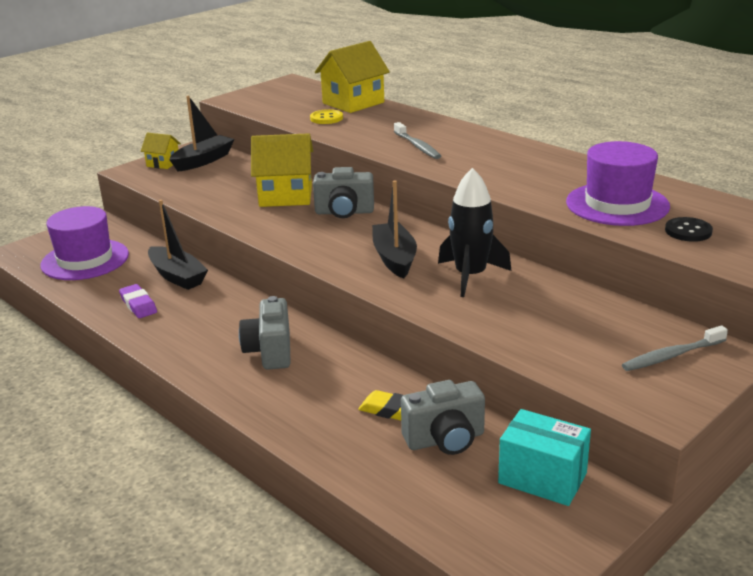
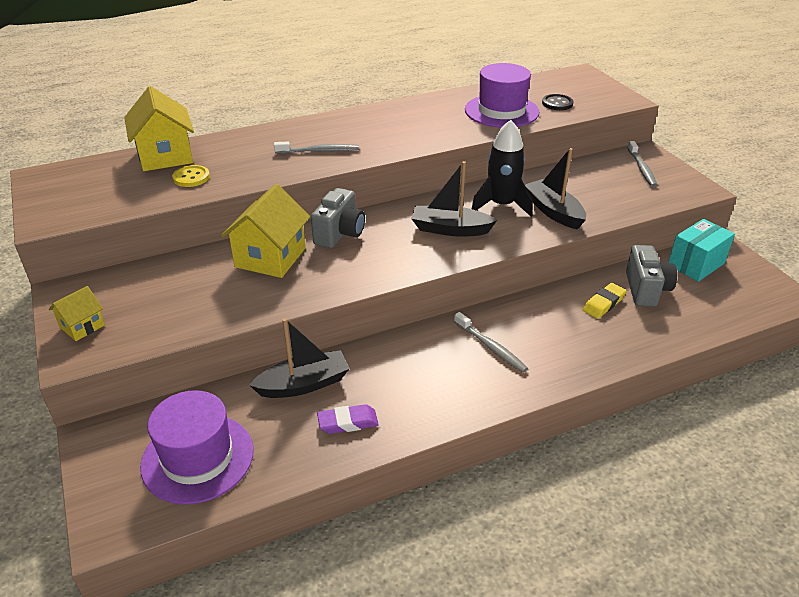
camera: 70 degrees left, 10 degrees up
black boat [169,96,234,172] -> black boat moved to [525,148,586,230]
grey camera [239,296,291,370] -> grey toothbrush [454,312,528,373]

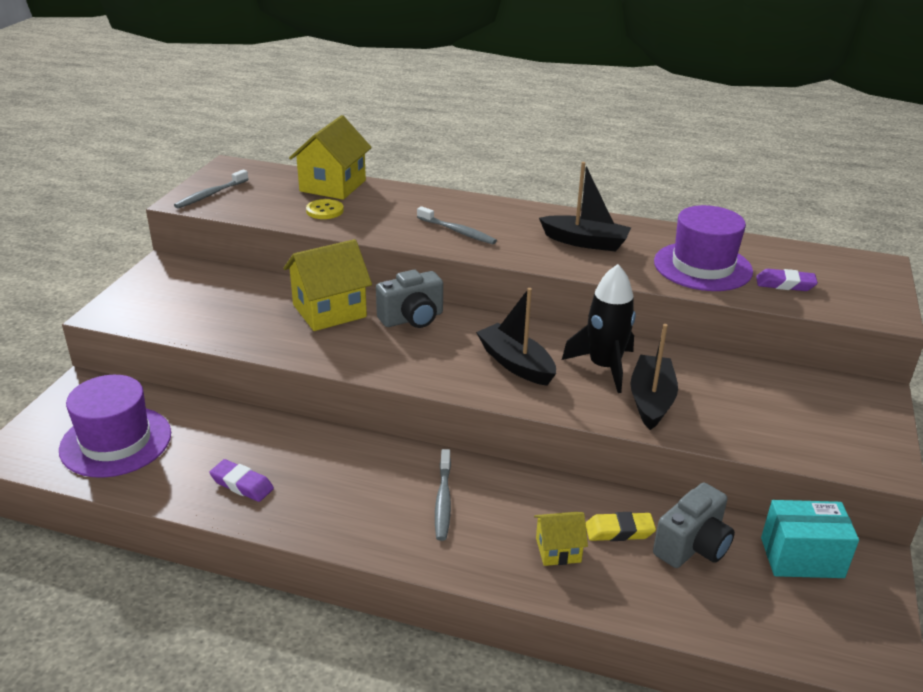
camera: 40 degrees right, 5 degrees down
yellow house [49,286,105,341] -> yellow house moved to [534,512,588,566]
black boat [249,318,350,398] -> black boat moved to [539,162,631,252]
black button [542,94,573,110] -> purple eraser [756,269,818,291]
grey toothbrush [628,141,657,187] -> grey toothbrush moved to [174,169,249,209]

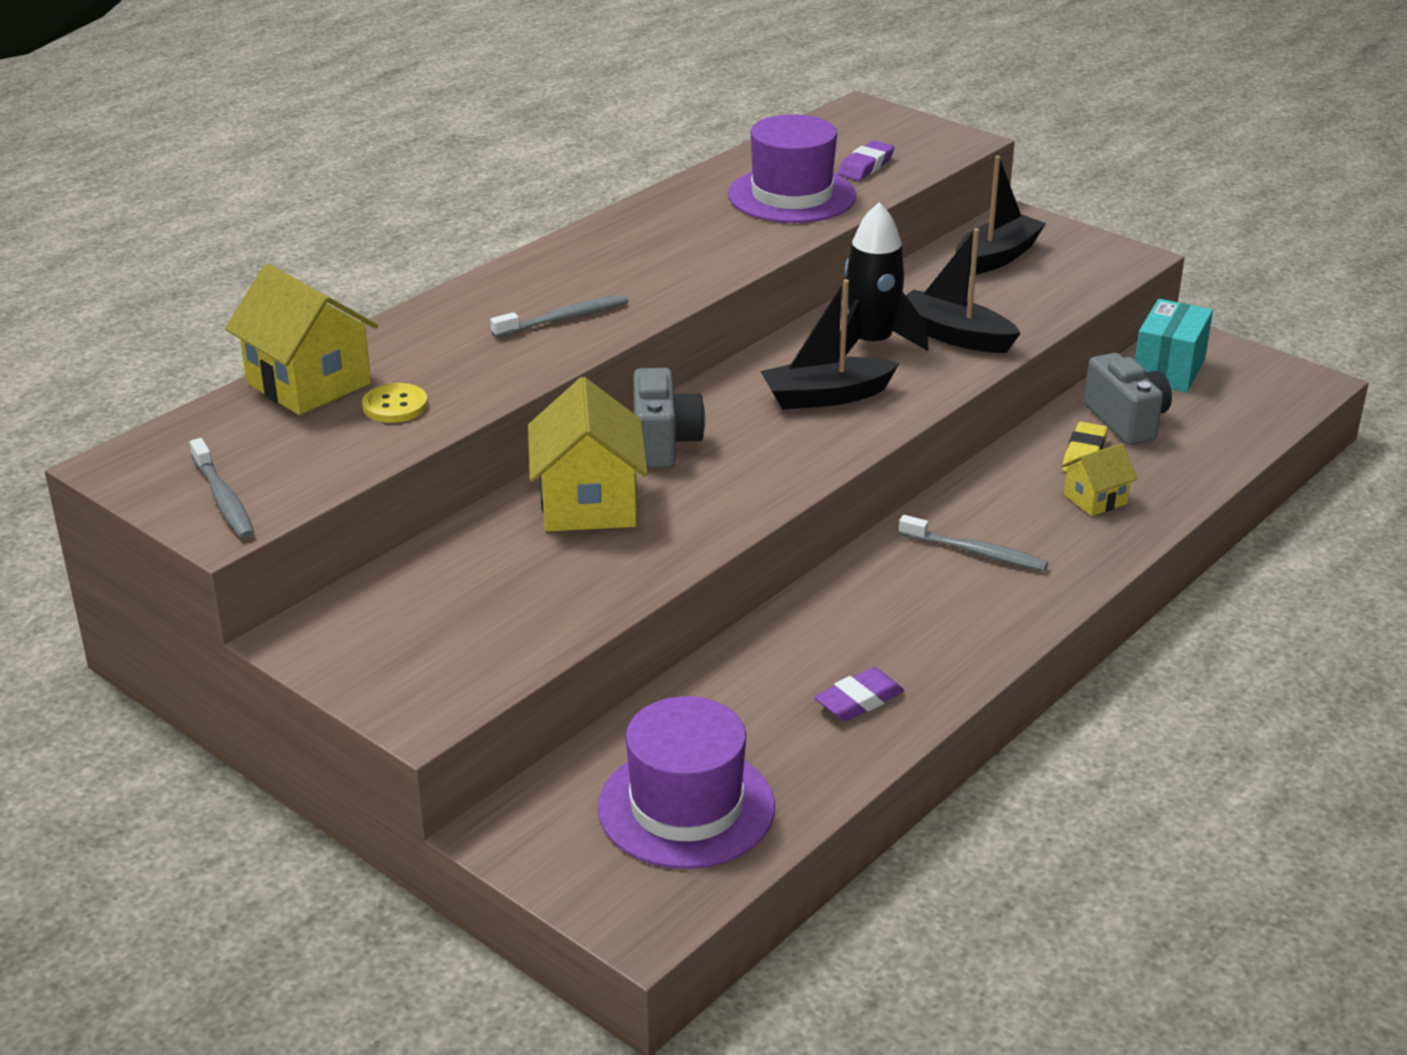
camera: 65 degrees left, 0 degrees up
yellow house [534,512,588,566] -> yellow house turned 45 degrees clockwise [1061,443,1137,516]
black boat [539,162,631,252] -> black boat moved to [956,156,1046,276]

